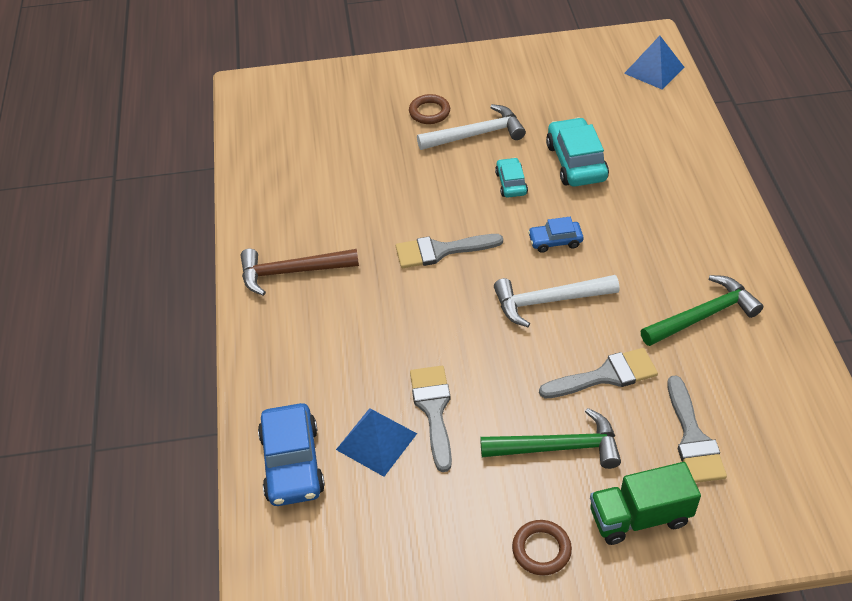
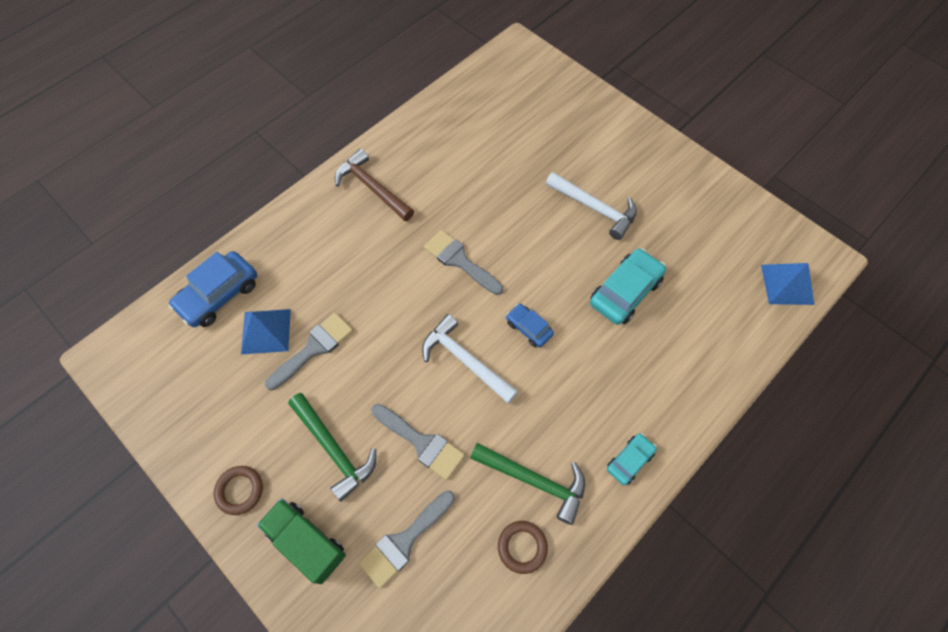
camera: 50 degrees right, 15 degrees up
brown ring [409,94,450,124] -> brown ring moved to [498,521,548,574]
turquoise car [495,158,528,198] -> turquoise car moved to [607,433,657,485]

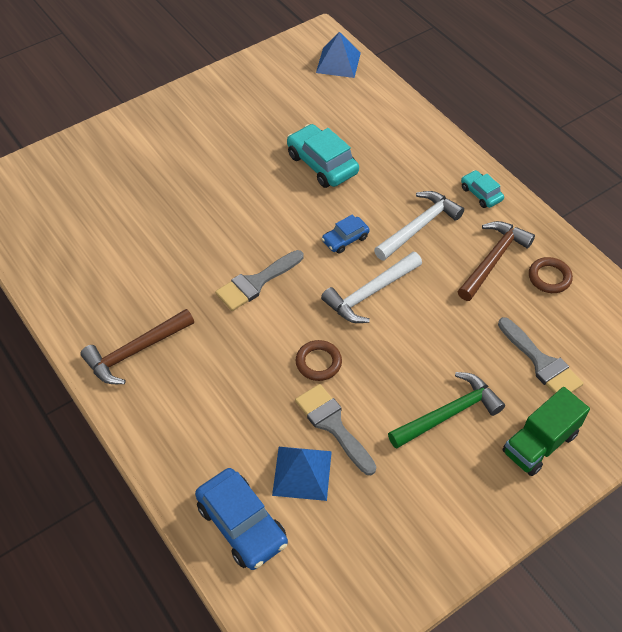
camera: 80 degrees left, 10 degrees down
brown ring [214,466,263,515] -> brown ring moved to [296,340,342,381]
grey brush [372,404,465,480] -> none
green hammer [470,443,585,525] -> brown hammer [458,221,535,301]
white hammer [546,172,637,240] -> white hammer moved to [374,191,464,261]

